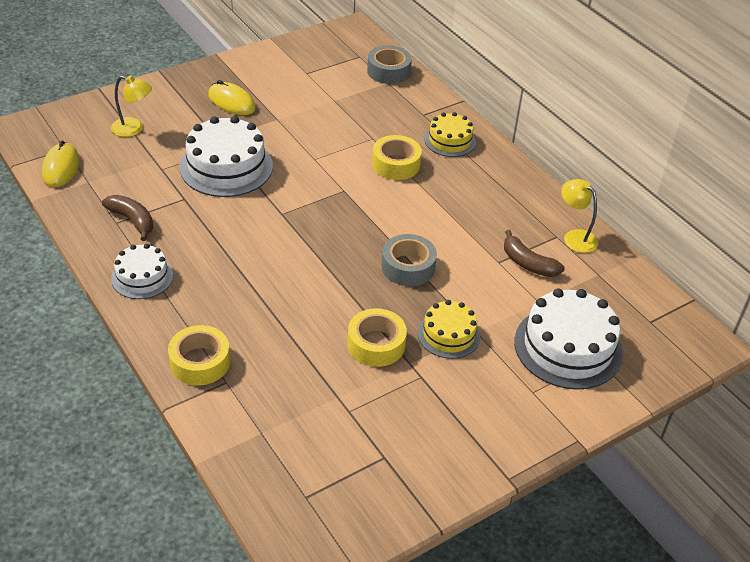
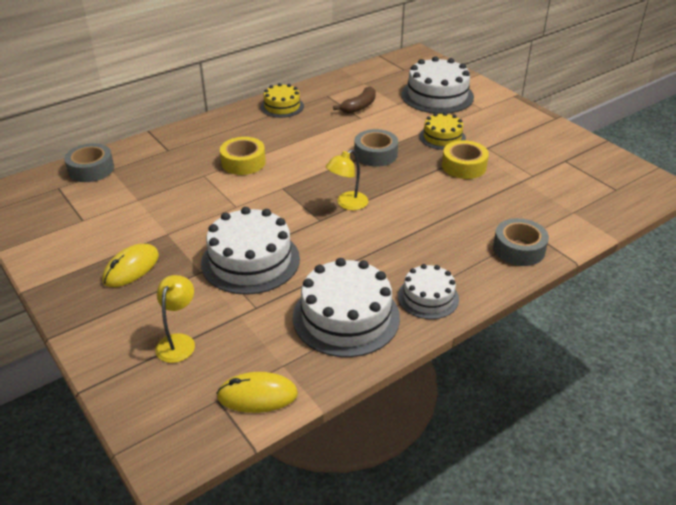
camera: 90 degrees left, 5 degrees down
brown banana [102,195,153,241] -> white cake [293,258,400,357]
yellow tape [168,325,230,386] -> grey tape [493,218,549,266]
yellow cake [424,112,476,157] -> yellow cake moved to [261,83,304,118]
yellow lamp [561,179,598,253] -> yellow lamp moved to [326,149,368,210]

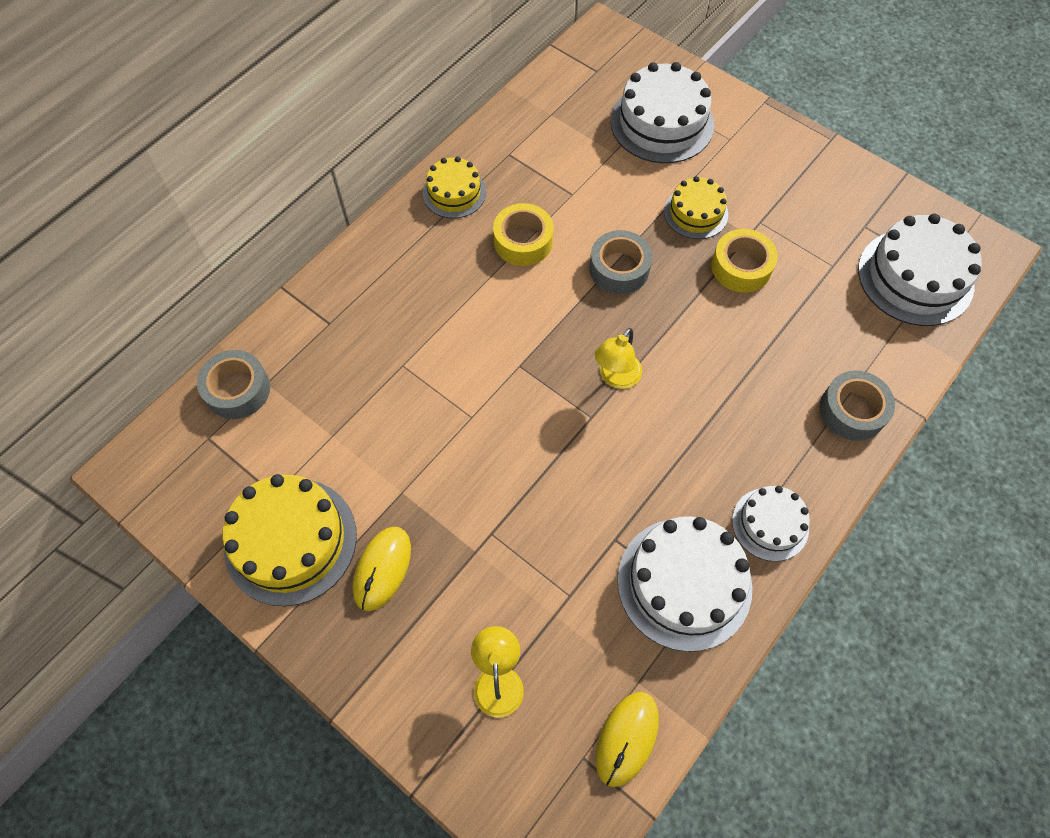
camera: 15 degrees left, 25 degrees up
white cake [201,207,300,295] -> white cake moved to [858,214,982,326]
yellow mouse [216,372,298,413] -> yellow mouse turned 45 degrees counterclockwise [595,692,659,787]
yellow tape [220,137,266,175] -> yellow tape moved to [493,203,554,266]
brown banana [333,86,376,114] -> none
none -> yellow cake [222,474,357,606]

